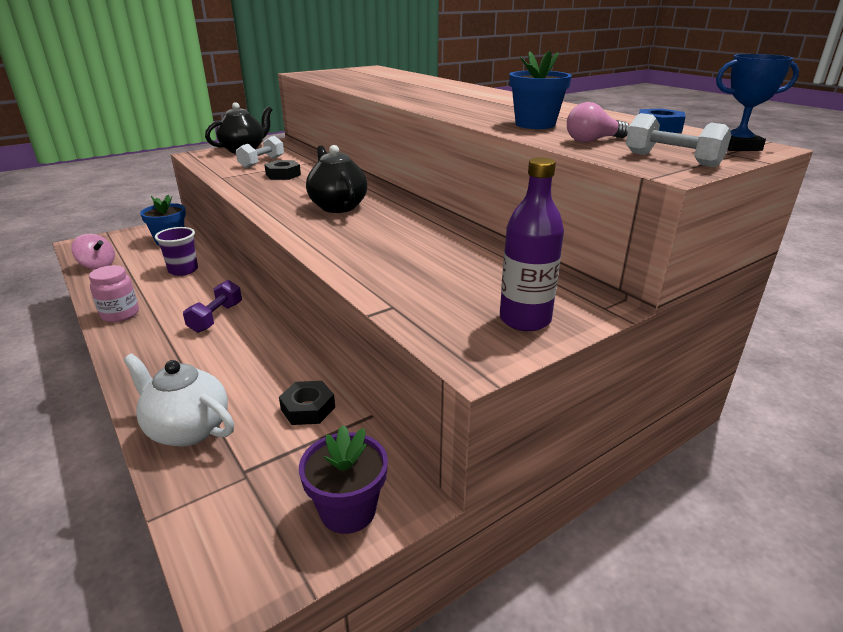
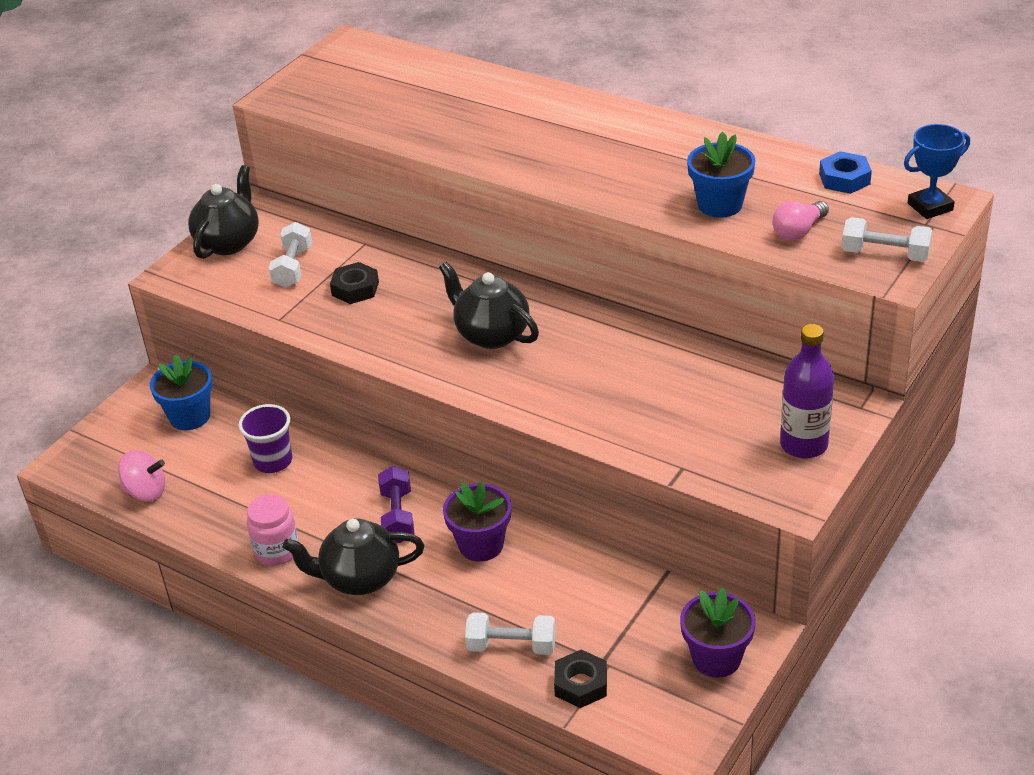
camera: 20 degrees left, 10 degrees up
white teapot [123,354,234,446] -> white dumbbell [465,612,556,655]
black nut [279,381,335,425] -> black nut moved to [554,650,607,708]
none -> black teapot [283,518,424,595]
none -> purple flower pot [443,482,511,562]

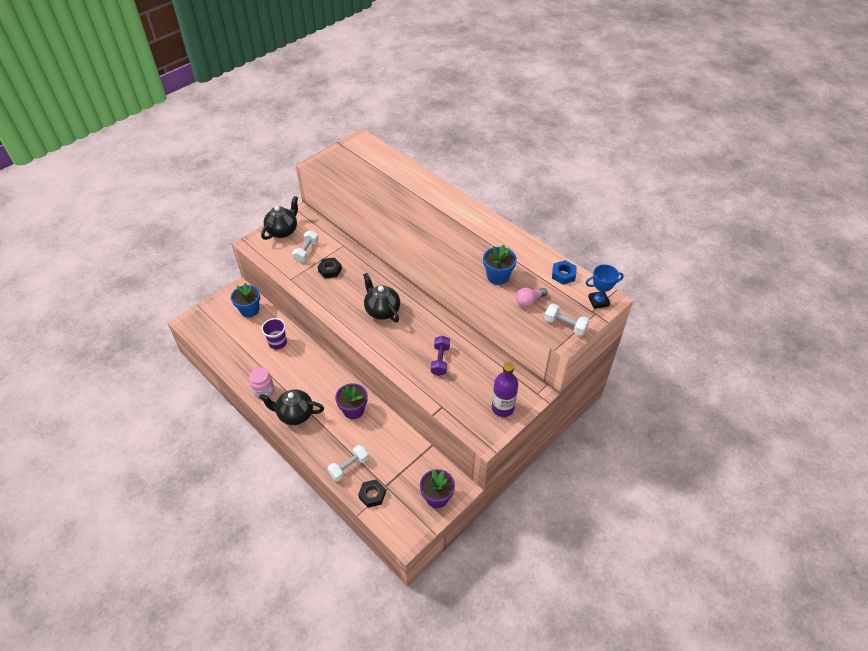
camera: 10 degrees right, 10 degrees up
pink spinning top [118,450,165,501] -> none
purple dumbbell [378,466,414,543] -> purple dumbbell moved to [431,336,450,376]
white dumbbell [465,612,556,655] -> white dumbbell turned 60 degrees counterclockwise [327,445,369,481]

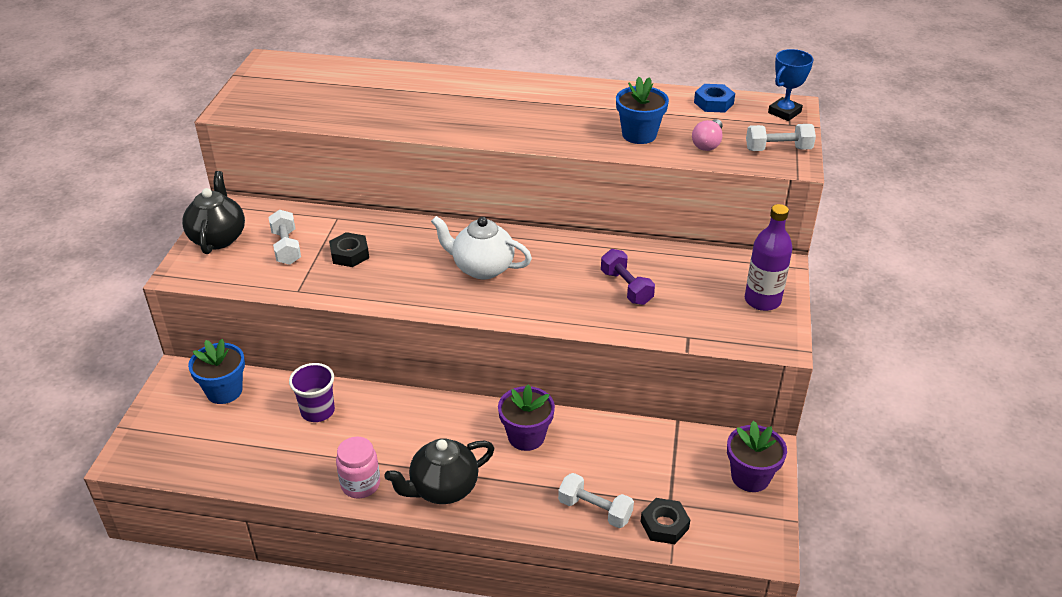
camera: 35 degrees left, 10 degrees down
white dumbbell [327,445,369,481] -> white dumbbell turned 75 degrees counterclockwise [558,473,634,528]
black teapot [363,273,400,322] -> white teapot [431,216,532,279]

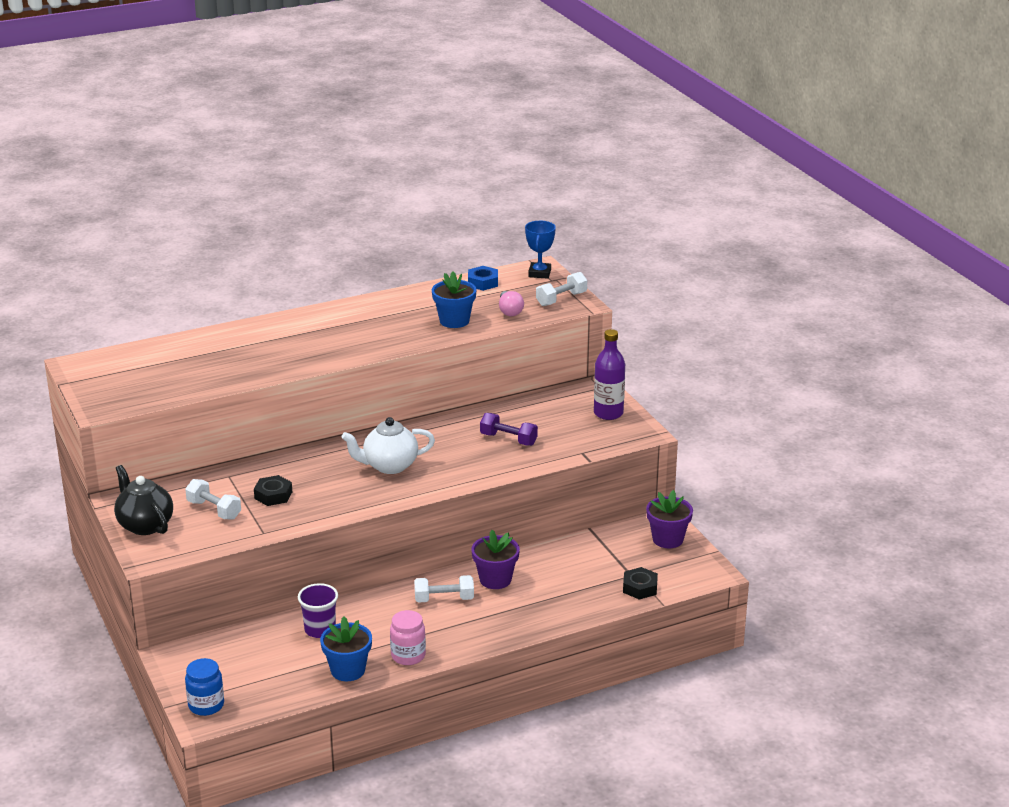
camera: 35 degrees left, 10 degrees down
blue flower pot [188,339,245,404] -> blue flower pot moved to [320,617,372,681]
black teapot [385,438,494,504] -> none
white dumbbell [558,473,634,528] -> white dumbbell moved to [414,575,474,603]
none -> blue jar [185,658,224,716]

